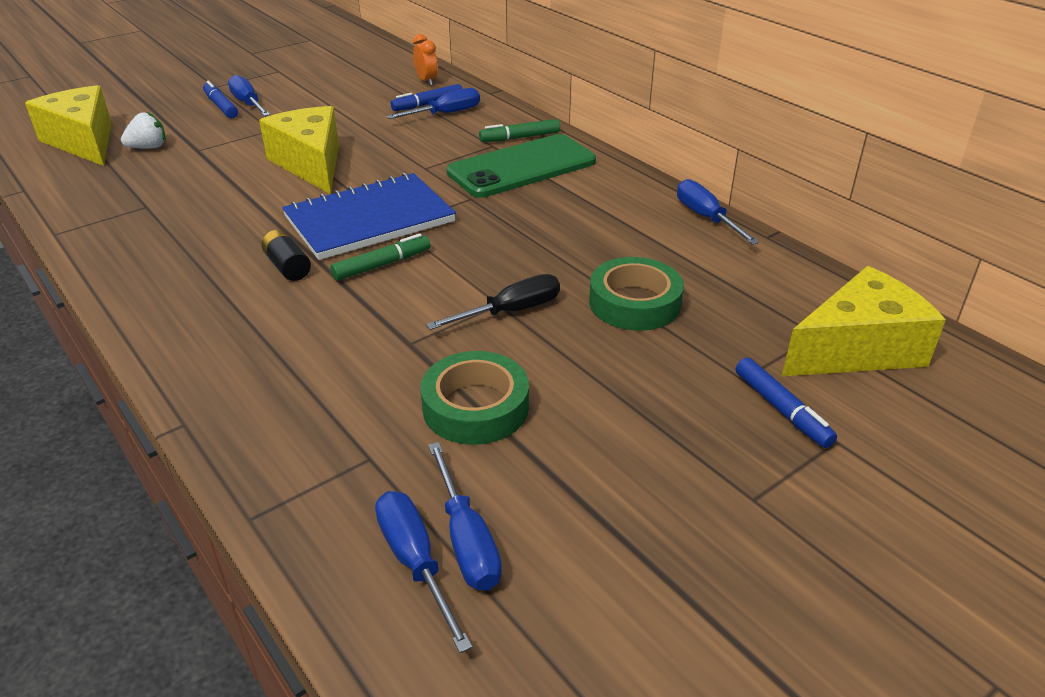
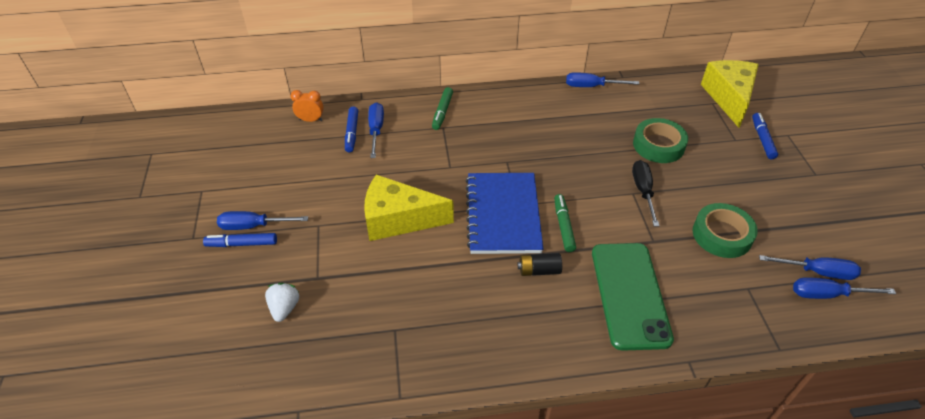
camera: 60 degrees left, 10 degrees up
yellow cheese [25,85,112,166] -> none
green phone [447,134,596,198] -> green phone moved to [592,243,674,351]
blue marker [736,357,837,448] -> blue marker turned 90 degrees counterclockwise [752,113,778,159]

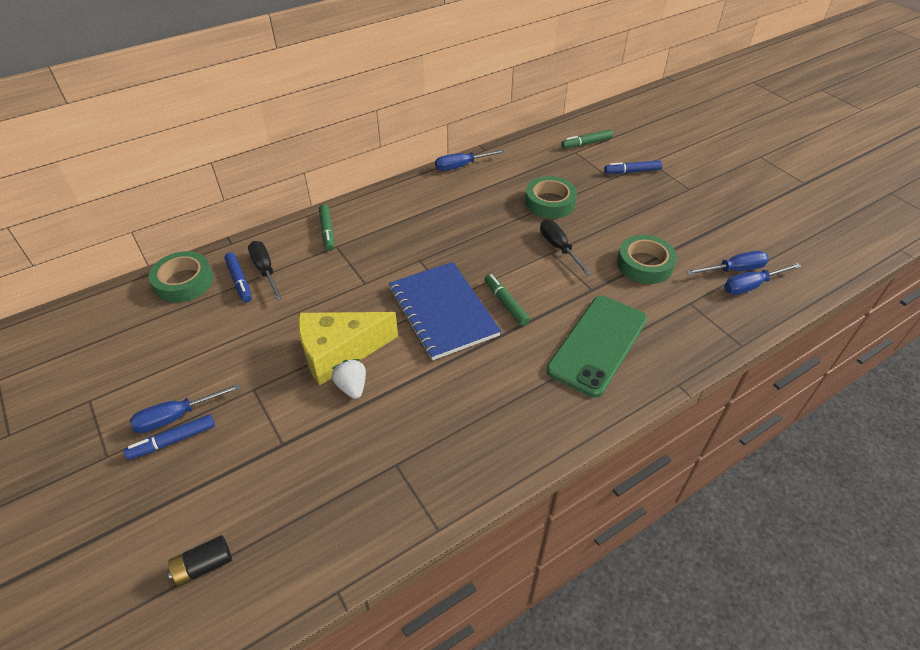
camera: 25 degrees left, 0 degrees up
white strawberry [265,283,299,322] -> white strawberry moved to [332,359,366,399]
orange clock [291,90,324,122] -> green tape [149,251,213,303]
blue screwdriver [368,102,384,158] -> black screwdriver [248,241,282,300]
black battery [518,253,562,276] -> black battery moved to [167,535,232,587]
green phone [592,243,674,351] -> green phone turned 60 degrees clockwise [546,296,647,397]
yellow cheese [701,60,759,128] -> green marker [561,130,613,149]
blue marker [752,113,778,159] -> blue marker turned 75 degrees counterclockwise [604,160,663,174]

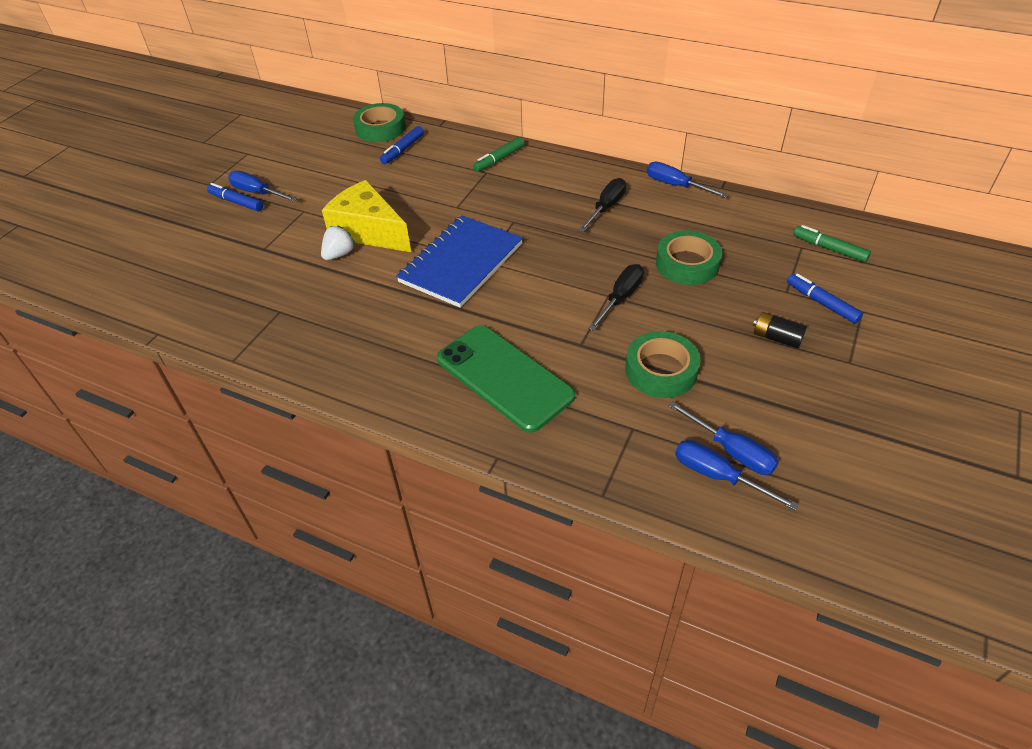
camera: 60 degrees right, 0 degrees up
black battery [167,535,232,587] -> black battery moved to [753,312,807,348]
black screwdriver [248,241,282,300] -> black screwdriver moved to [579,178,626,232]
green marker [484,274,530,326] -> none
green phone [546,296,647,397] -> green phone turned 45 degrees clockwise [437,325,575,433]

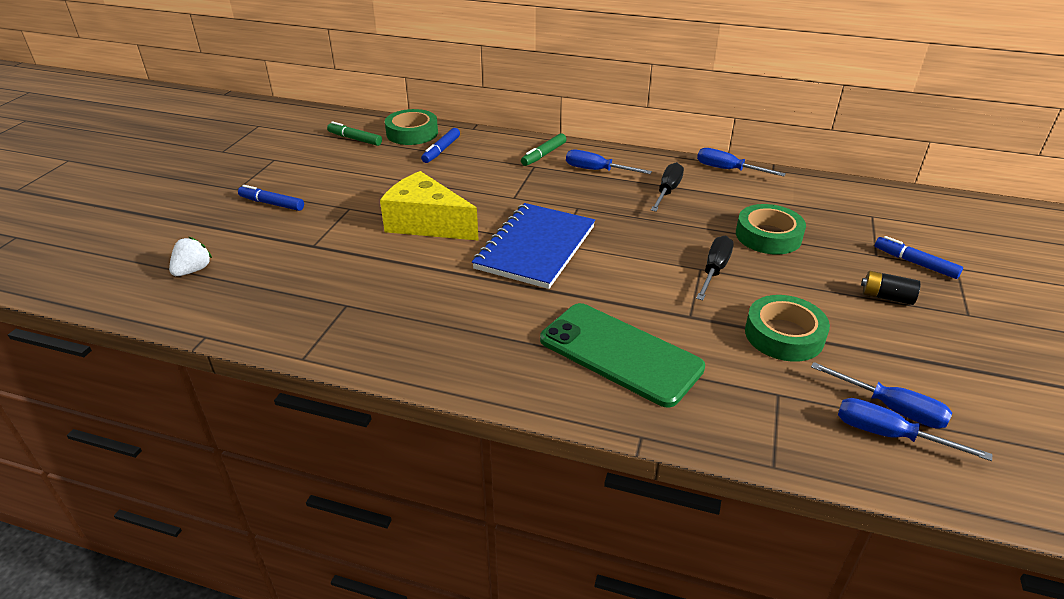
camera: 10 degrees left, 10 degrees down
blue screwdriver [228,171,297,202] -> blue screwdriver moved to [566,149,652,174]
white strawberry [321,225,356,260] -> white strawberry moved to [169,237,212,276]
green marker [793,225,871,262] -> green marker moved to [327,121,382,146]

